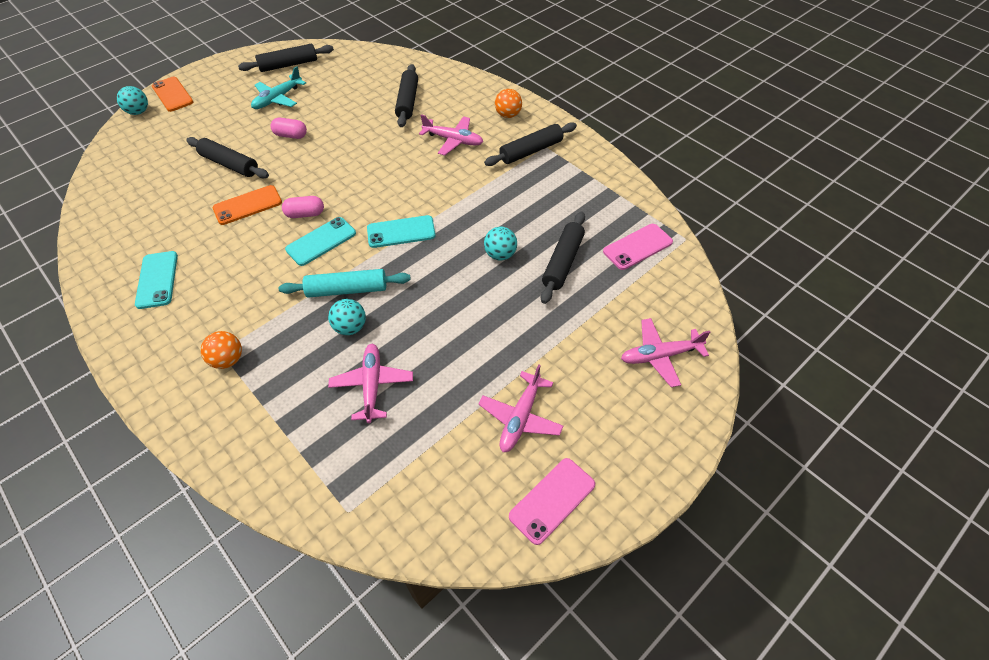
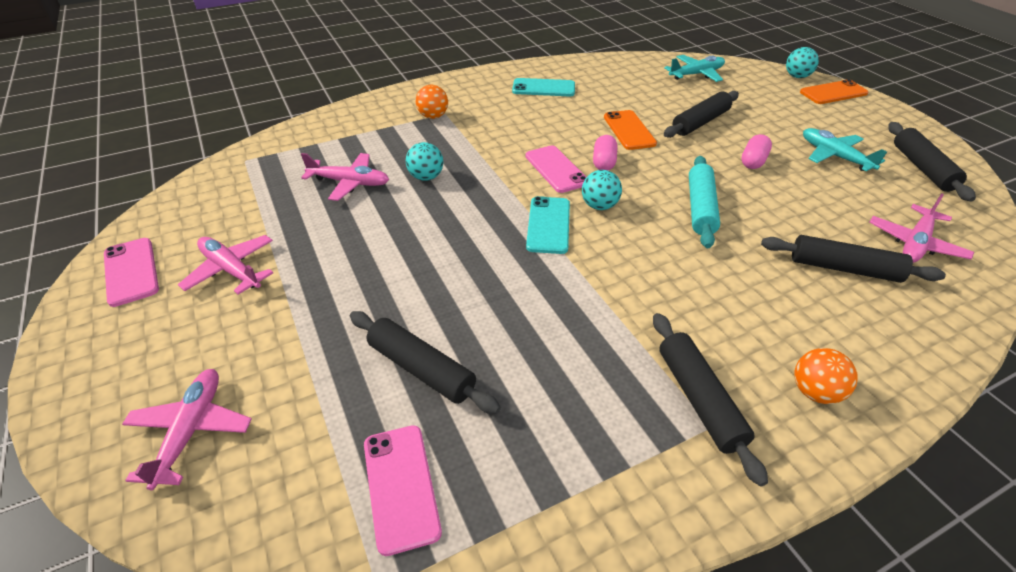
camera: 105 degrees right, 10 degrees down
turquoise rolling pin [279,269,411,298] -> turquoise rolling pin moved to [689,156,720,248]
turquoise phone [285,217,356,266] -> pink phone [526,145,586,193]
pink plane [419,114,483,155] -> pink plane moved to [869,193,974,263]
turquoise ball [484,227,517,260] -> turquoise ball moved to [582,170,622,210]
none -> turquoise plane [664,55,725,82]

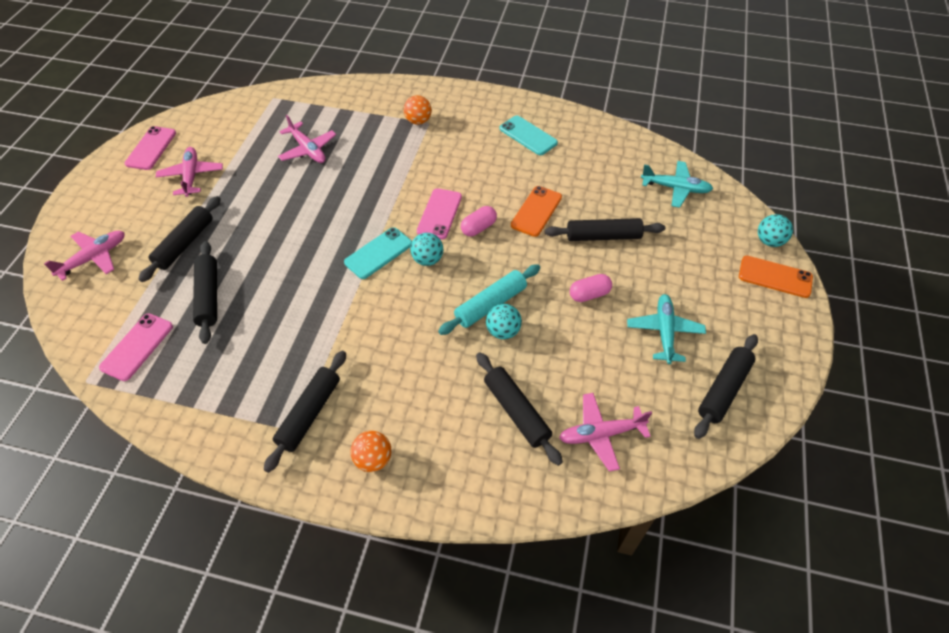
camera: 40 degrees right, 10 degrees up
turquoise ball [406,142,443,181] -> turquoise ball moved to [486,304,522,339]
none -> black rolling pin [138,196,221,282]

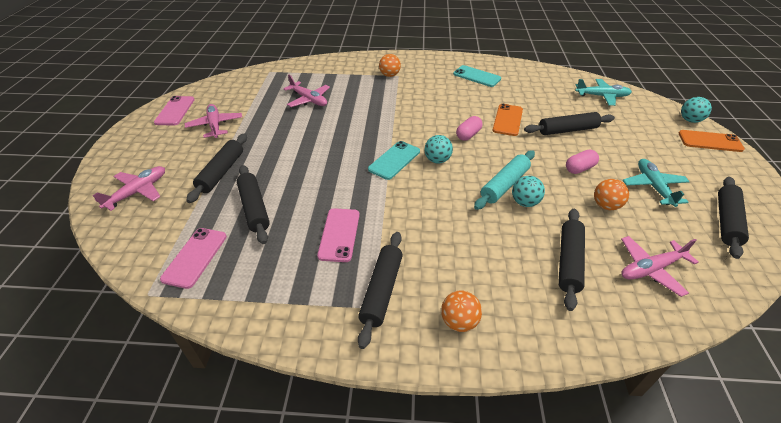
camera: 10 degrees left, 10 degrees down
pink phone [417,188,462,239] -> pink phone moved to [317,208,360,262]
black rolling pin [476,352,563,466] -> black rolling pin turned 60 degrees clockwise [558,209,585,311]
none -> orange ball [594,179,629,210]

